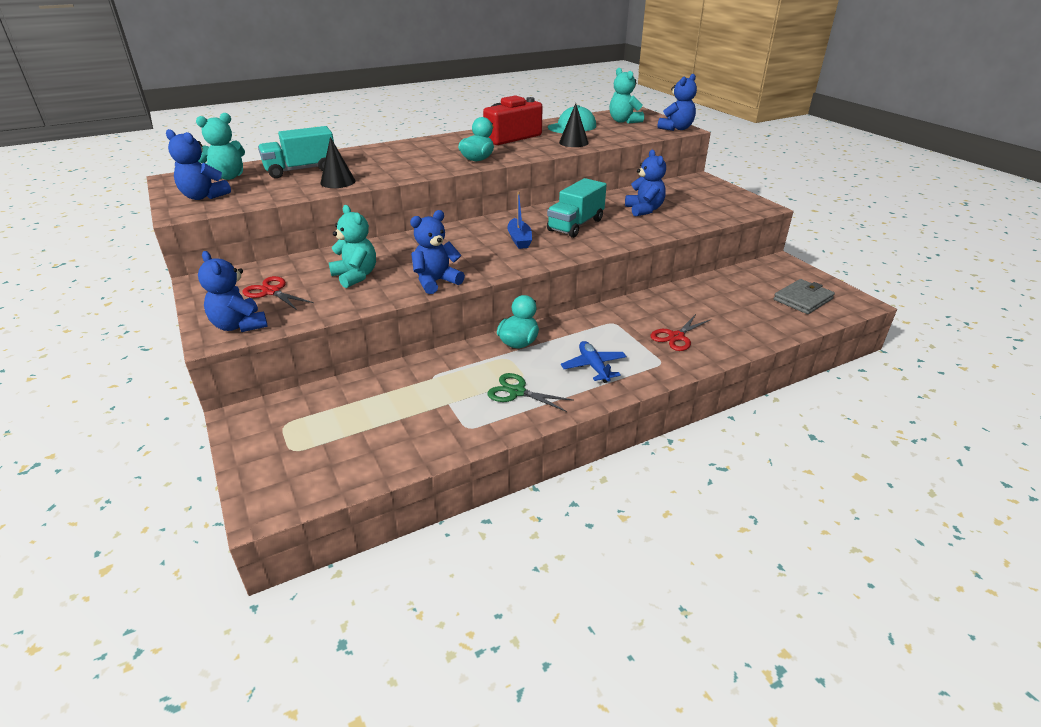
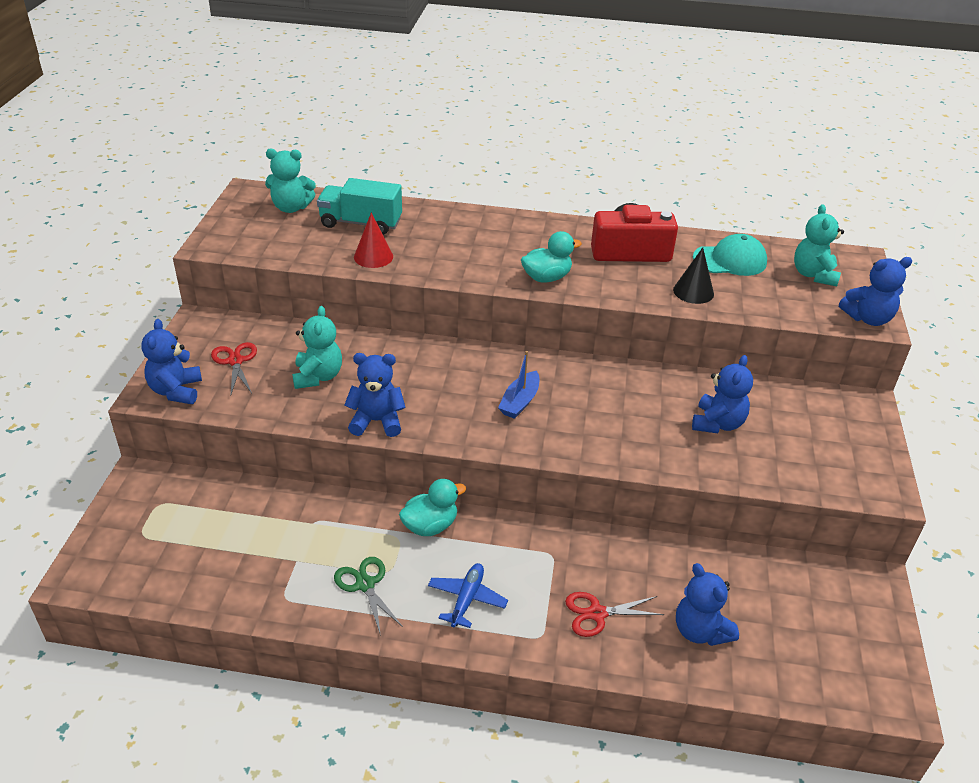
camera: 35 degrees right, 5 degrees up
blue teddy bear [166,129,231,200] -> blue teddy bear moved to [676,563,739,646]
black cone [320,137,356,188] -> red cone [354,213,393,268]
turquoise truck [547,178,607,238] -> none
grey wallet [773,279,835,314] -> none

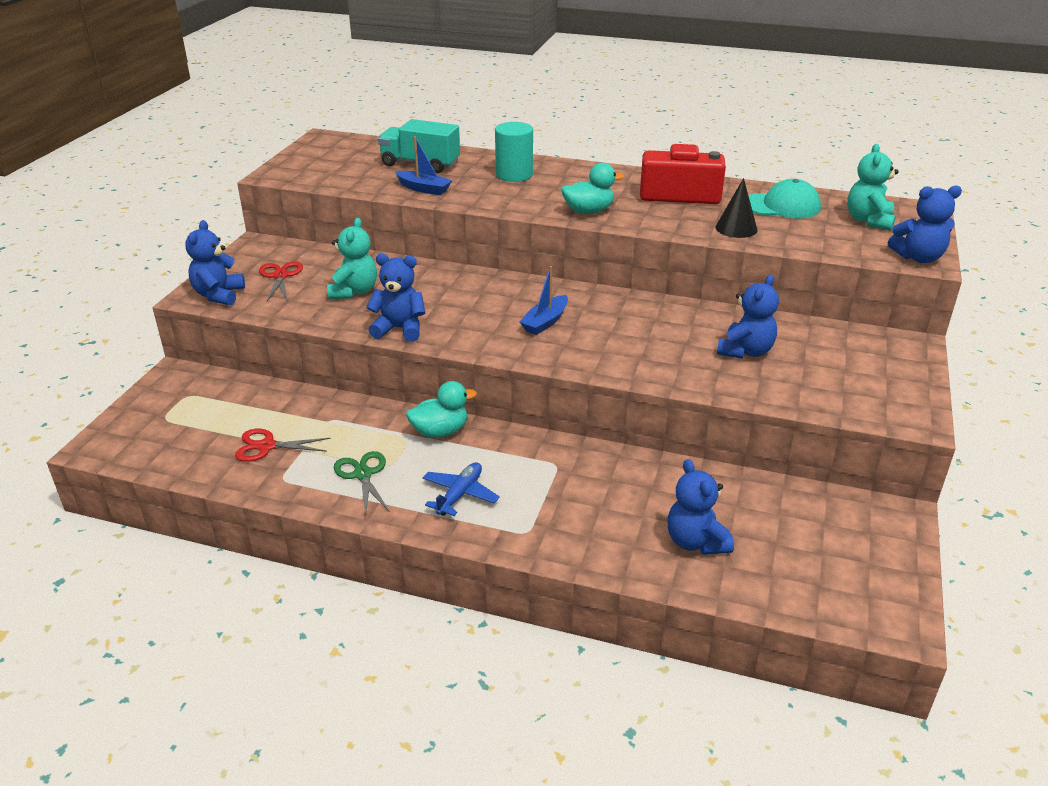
camera: 10 degrees right, 5 degrees down
turquoise teddy bear [265,149,316,213] -> none
red cone [354,213,393,268] -> blue boat [395,136,452,195]
red scissors [565,592,664,637] -> red scissors moved to [235,429,331,462]
none -> turquoise cylinder [495,122,533,182]

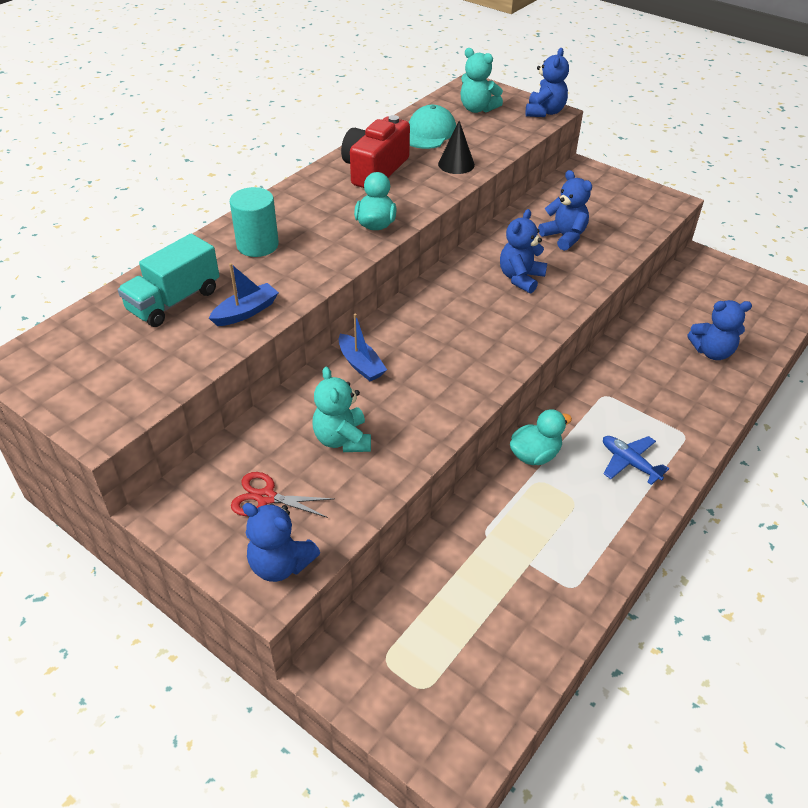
camera: 70 degrees left, 10 degrees up
red scissors [235,429,331,462] -> none
turquoise teddy bear [327,218,377,299] -> turquoise teddy bear turned 135 degrees counterclockwise [312,367,371,452]
green scissors [334,451,390,517] -> none
blue teddy bear [366,253,425,342] -> blue teddy bear moved to [500,209,547,293]
turquoise duck [406,381,477,438] -> turquoise duck turned 60 degrees clockwise [510,409,572,465]
blue boat [520,266,568,335] -> blue boat moved to [339,313,387,381]

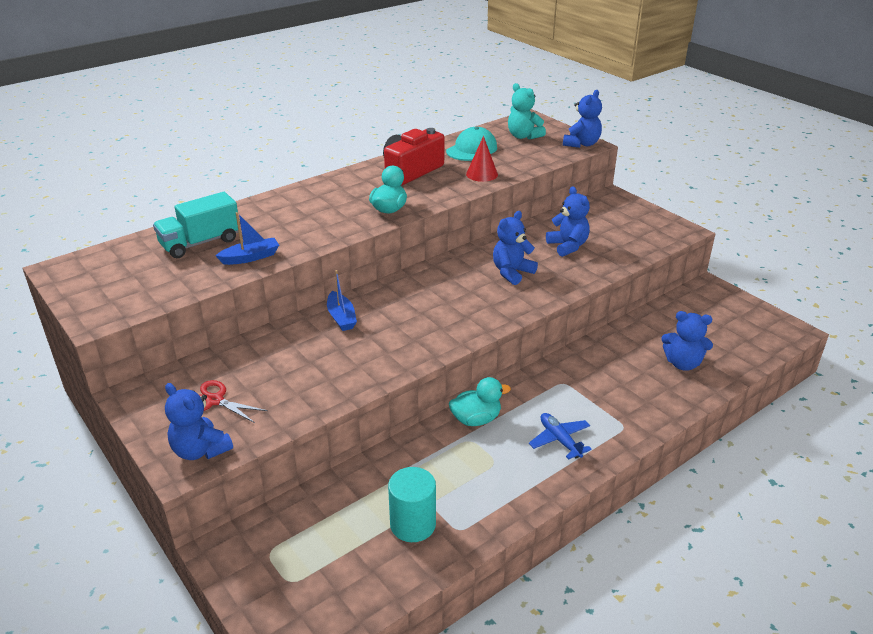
camera: 15 degrees right, 10 degrees down
turquoise cylinder [230,187,279,257] -> turquoise cylinder moved to [388,467,436,542]
turquoise teddy bear [312,367,371,452] -> none
black cone [438,121,475,174] -> red cone [466,136,498,182]

